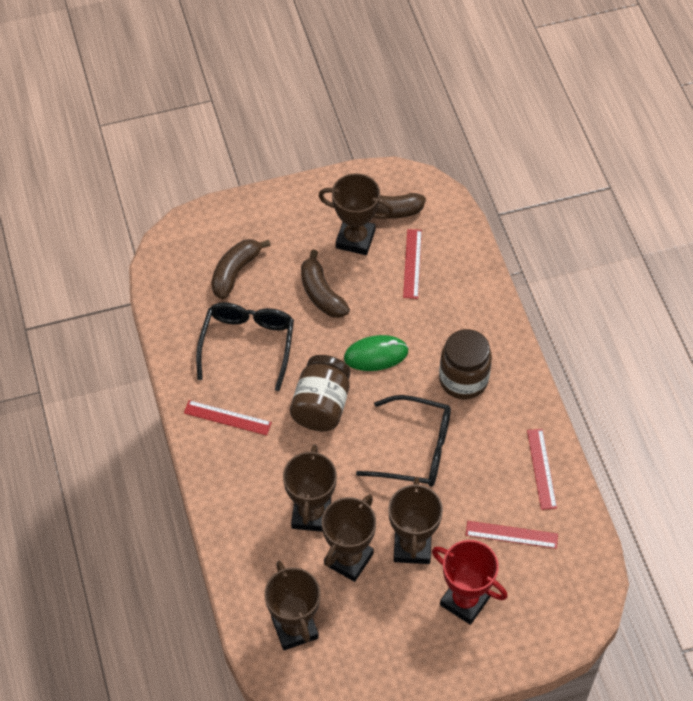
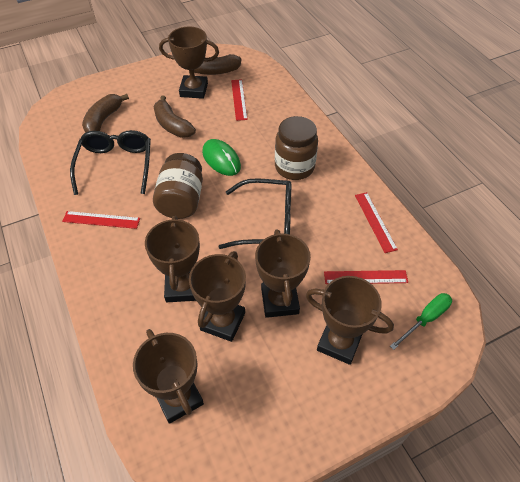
camera: 10 degrees left, 5 degrees down
green mouse [344,335,409,371] -> green mouse turned 75 degrees clockwise [202,139,241,176]
red trophy [432,540,508,625] -> brown trophy [306,276,394,365]
none -> green screwdriver [390,293,452,350]

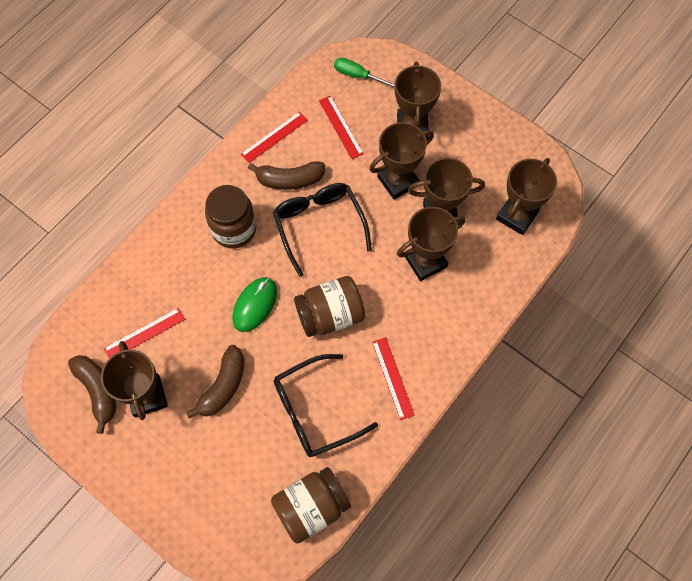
camera: 115 degrees left, 15 degrees up
brown banana [82,94,129,133] -> brown banana moved to [248,161,325,190]
none -> brown jar [271,467,351,544]

